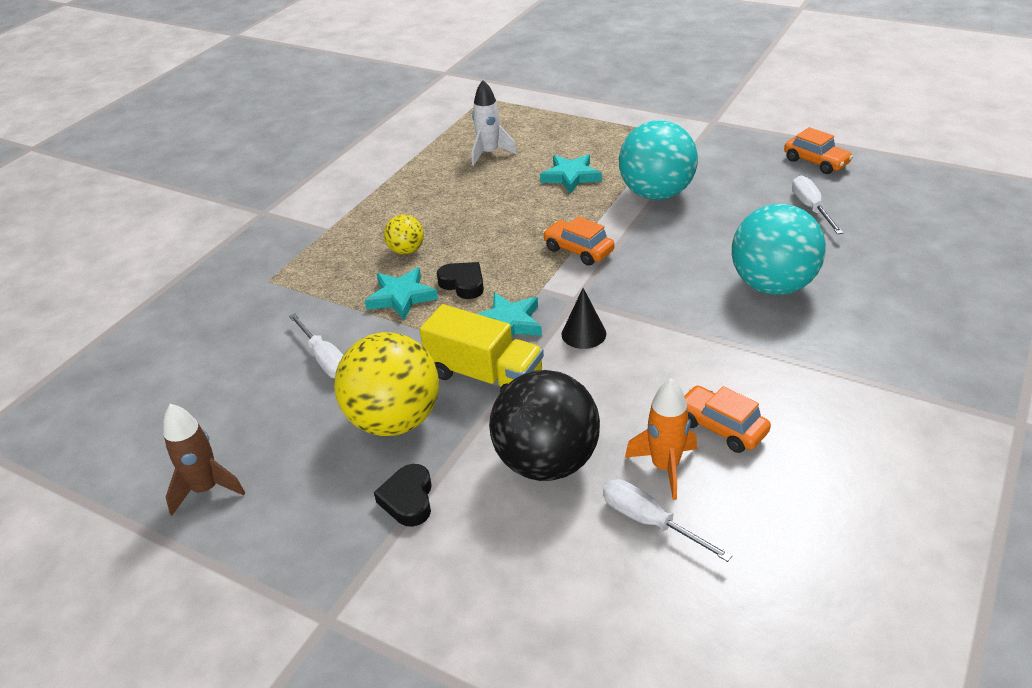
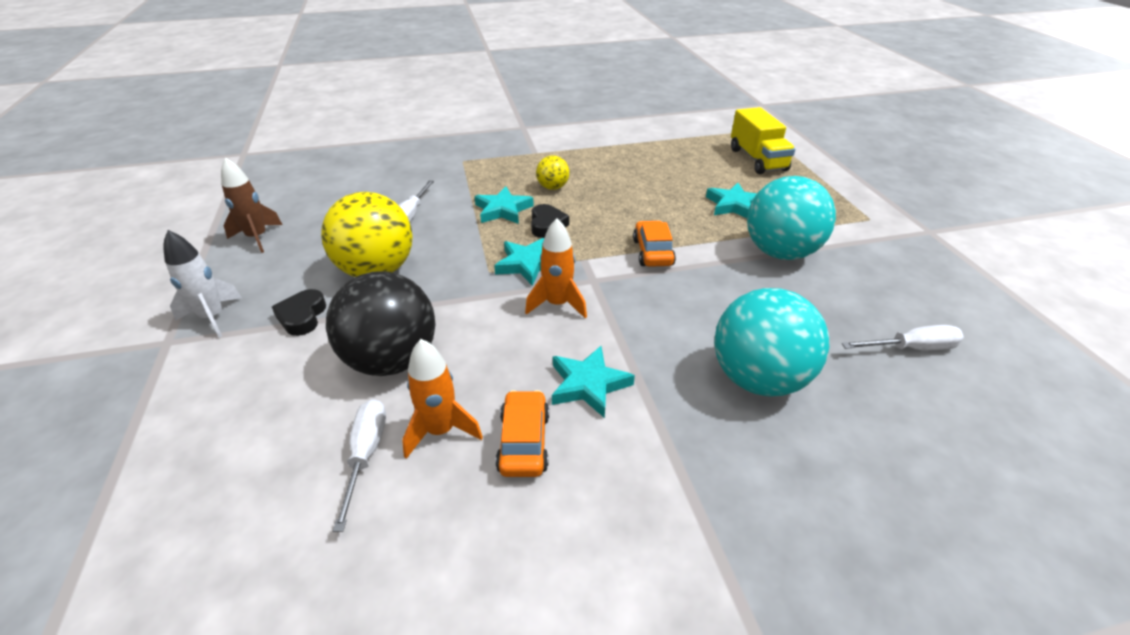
camera: 45 degrees right, 0 degrees up
black heart [374,464,432,527] -> black heart turned 45 degrees counterclockwise [272,289,326,336]
yellow truck [420,304,544,392] -> yellow truck moved to [731,107,795,174]
white rocket [472,80,517,166] -> white rocket moved to [163,230,242,338]
black cone [562,288,606,349] -> orange rocket [525,218,587,318]
orange car [784,127,853,174] -> none
white screwdriver [792,176,843,234] -> white screwdriver turned 45 degrees clockwise [842,325,964,350]
none -> turquoise star [552,346,635,418]

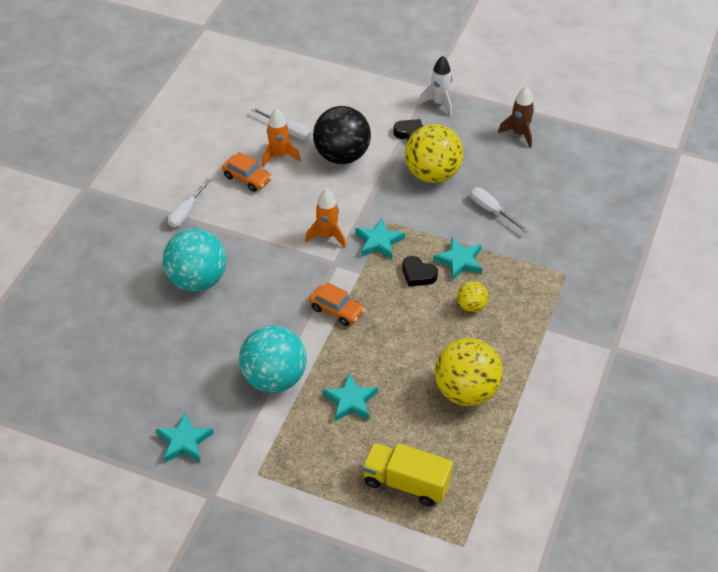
camera: 125 degrees right, 10 degrees up
turquoise star [552,346,635,418] -> turquoise star moved to [156,412,213,463]
white screwdriver [842,325,964,350] -> white screwdriver moved to [168,176,214,227]
none -> yellow ball [435,338,503,406]

